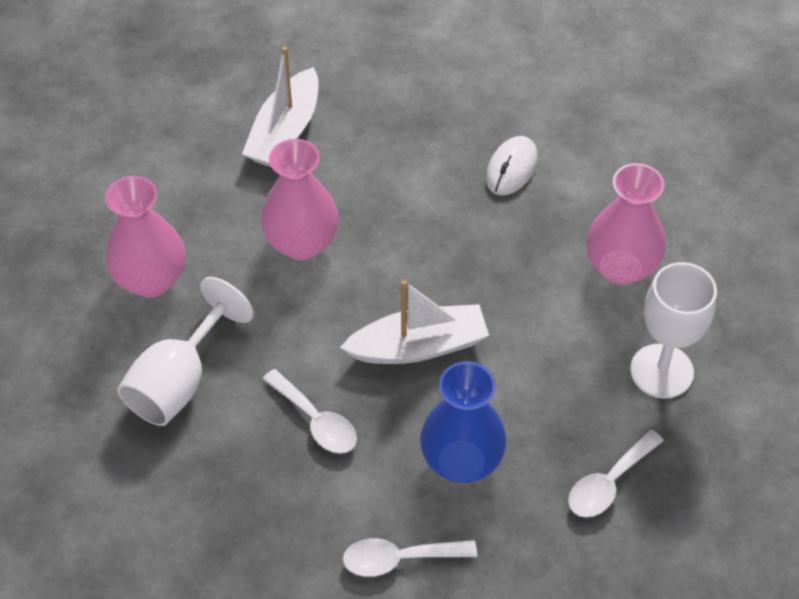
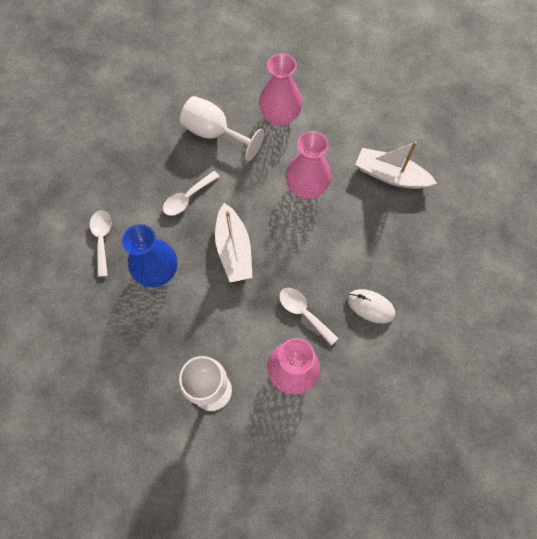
camera: 90 degrees right, 15 degrees up
white spoon [568,430,664,518] -> white spoon moved to [279,288,338,346]

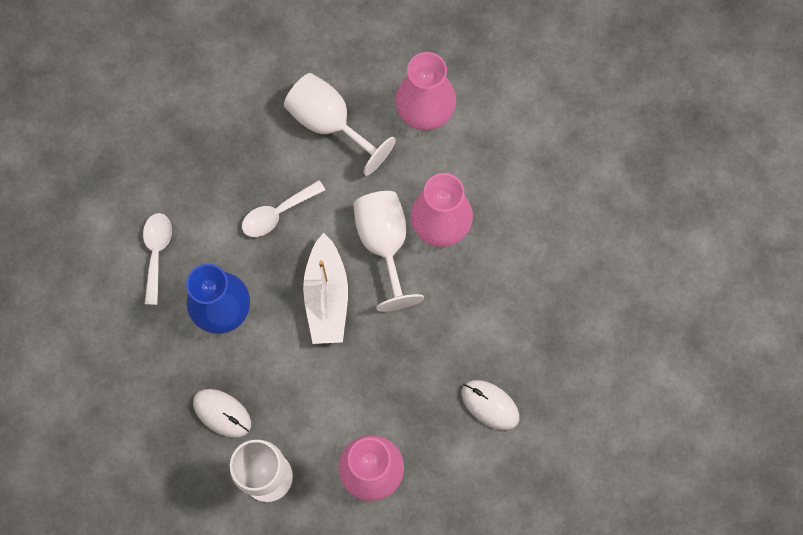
camera: 10 degrees right, 5 degrees up
white spoon [279,288,338,346] -> none
white boat [355,141,437,189] -> none
none -> white mouse [193,389,251,438]
none -> white goblet [353,191,424,312]

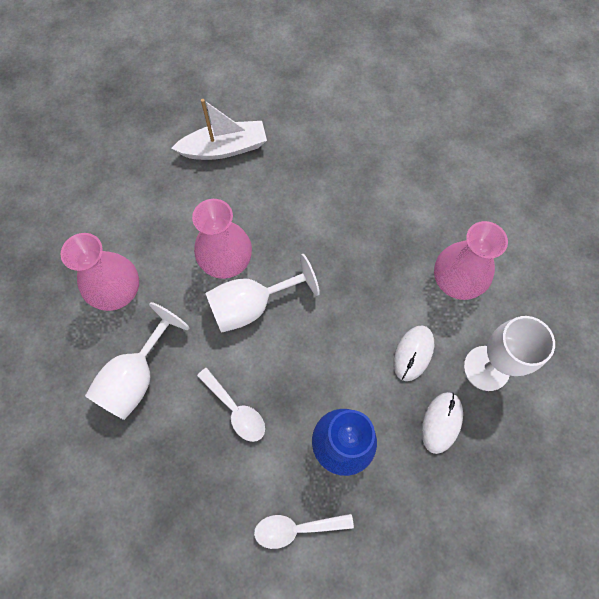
camera: 100 degrees left, 5 degrees down
white boat [303,233,348,344] -> white boat moved to [171,99,267,160]
white mouse [462,380,519,430] -> white mouse moved to [393,325,434,381]

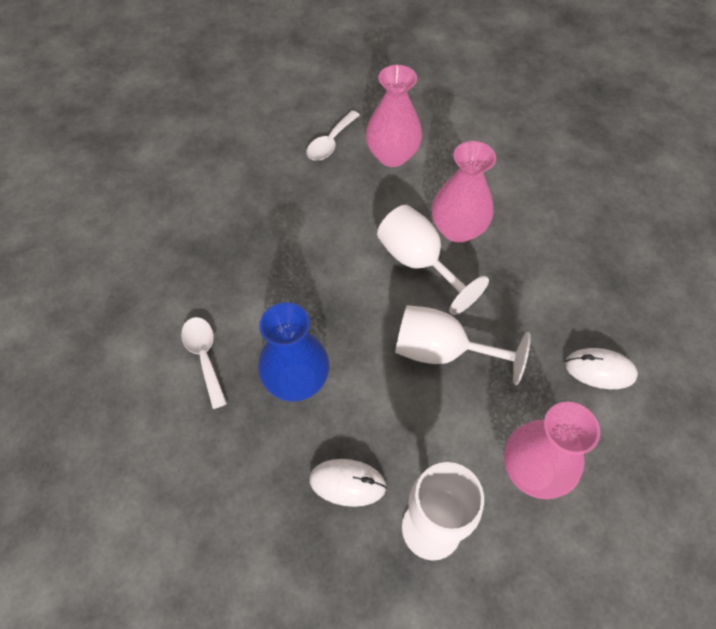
camera: 75 degrees right, 10 degrees down
white goblet [85,302,189,420] -> white goblet moved to [395,305,531,385]
white boat [171,99,267,160] -> none
white spoon [197,368,265,442] -> white spoon moved to [306,110,360,161]
white mouse [393,325,434,381] -> white mouse moved to [565,348,638,389]

